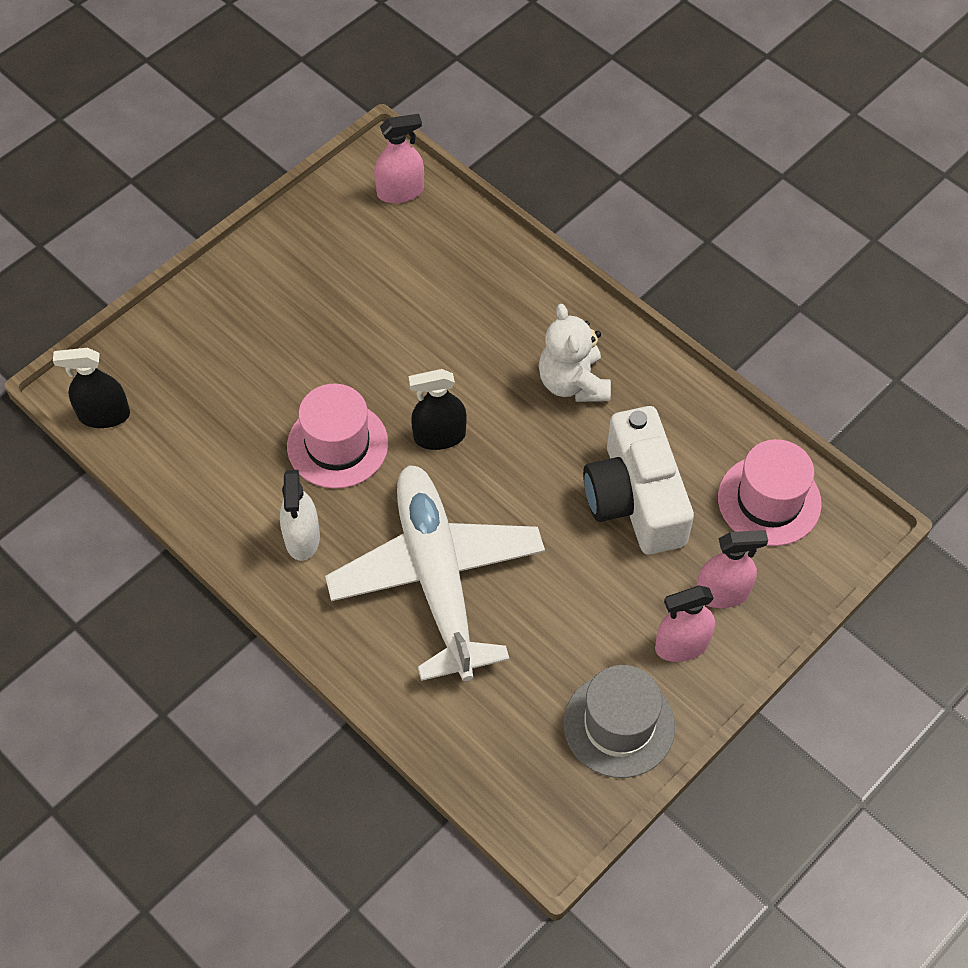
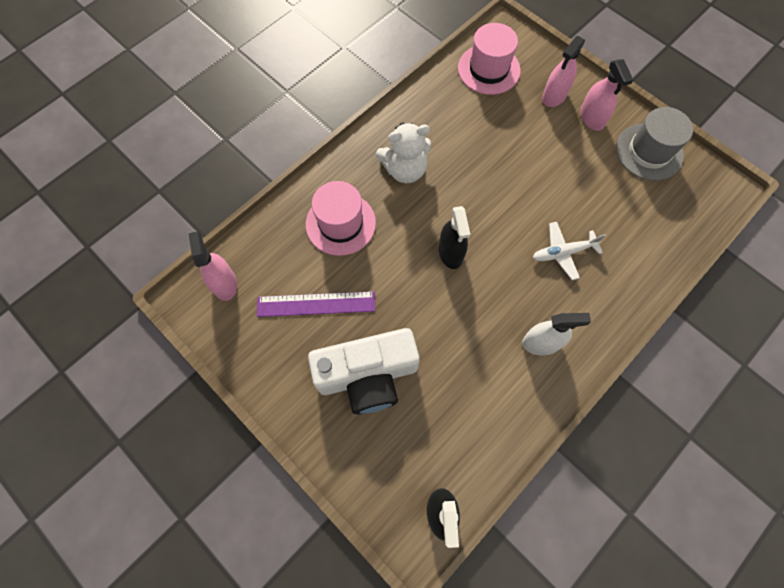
camera: 90 degrees left, 10 degrees up
pink hat [287,384,388,489] -> pink hat moved to [306,181,376,256]
white plane [325,465,545,681] -> white plane [533,222,606,280], size x0.43
white camera [583,406,694,555] -> white camera moved to [308,328,420,414]
pink spray bottle [696,530,768,608] -> pink spray bottle turned 135 degrees counterclockwise [542,36,586,107]
none -> purple ruler [257,291,375,317]

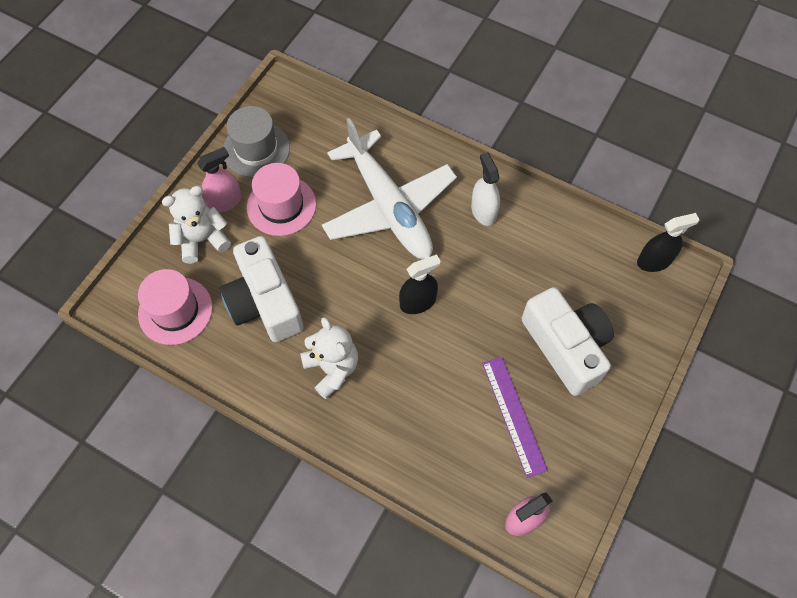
camera: 105 degrees left, 5 degrees down
pink hat [306,181,376,256] -> pink hat moved to [247,163,316,236]
white plane [533,222,606,280] -> white plane [322,118,457,259], size x2.32
pink spray bottle [542,36,586,107] -> white teddy bear [162,186,231,264]
none -> white camera [220,236,304,342]

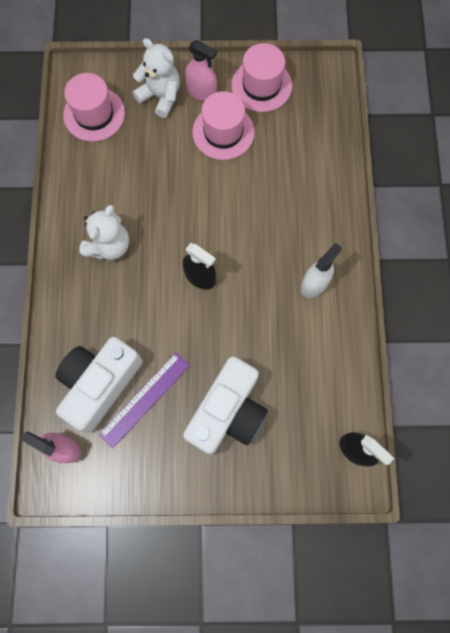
camera: 60 degrees right, 10 degrees up
white camera [220,236,304,342] -> white camera moved to [56,337,143,433]
grey hat [223,106,290,178] -> pink hat [231,43,292,112]
white plane [322,118,457,259] -> none

